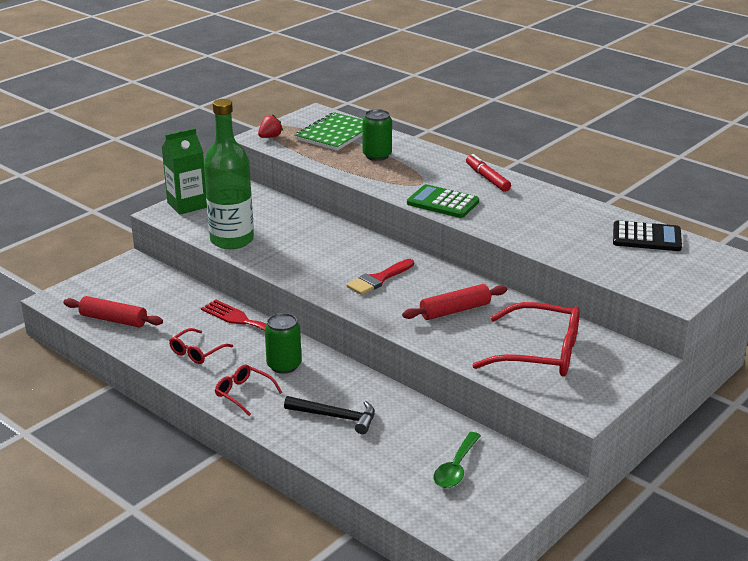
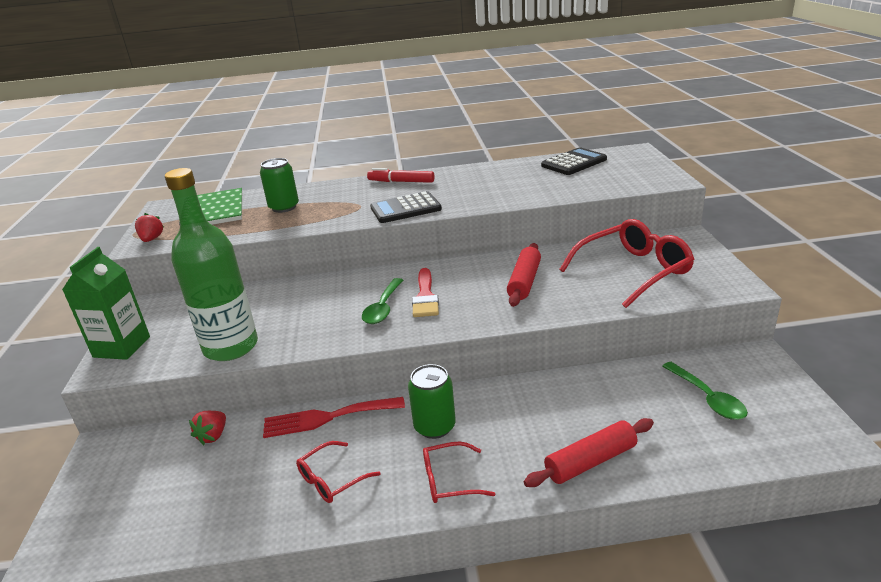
camera: 45 degrees left, 0 degrees up
red rolling pin [63,296,163,327] -> red rolling pin moved to [524,418,654,487]
red glasses [169,328,233,364] -> red glasses turned 60 degrees clockwise [296,441,381,503]
black hammer [284,396,375,434] -> none
green calculator [407,184,479,218] -> black calculator [370,191,442,223]
none -> red strawberry [189,411,226,445]
none -> green spoon [362,278,403,324]

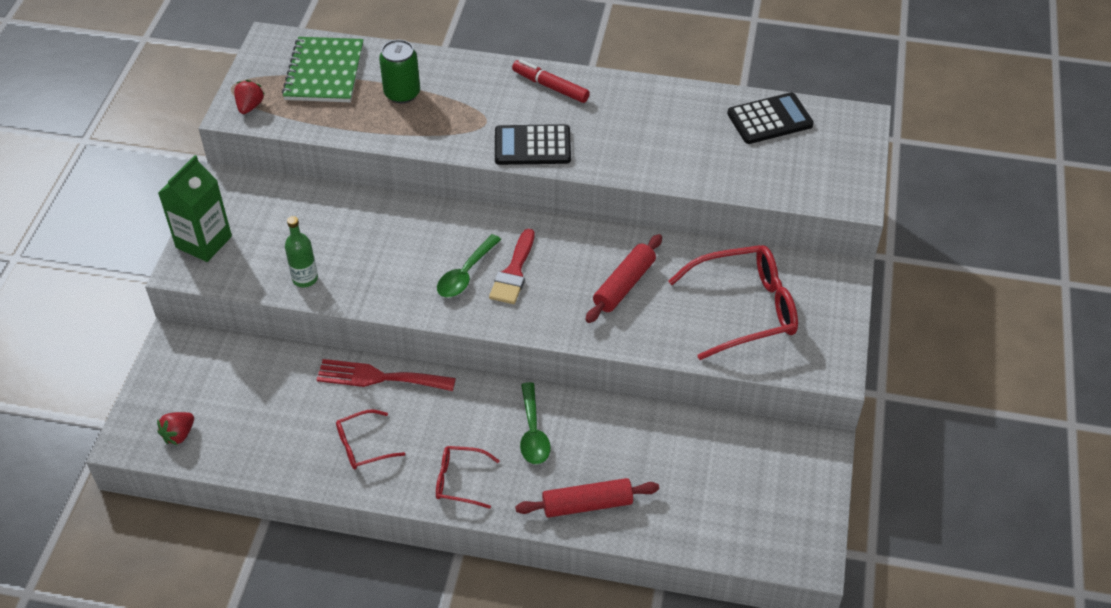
camera: 15 degrees right, 20 degrees up
green bottle [165,168,258,361] -> green bottle [285,216,318,287], size x0.47
red strawberry [189,411,226,445] -> red strawberry moved to [157,412,194,445]
green can [408,364,456,439] -> none
green spoon [662,362,748,420] -> green spoon moved to [520,382,550,465]

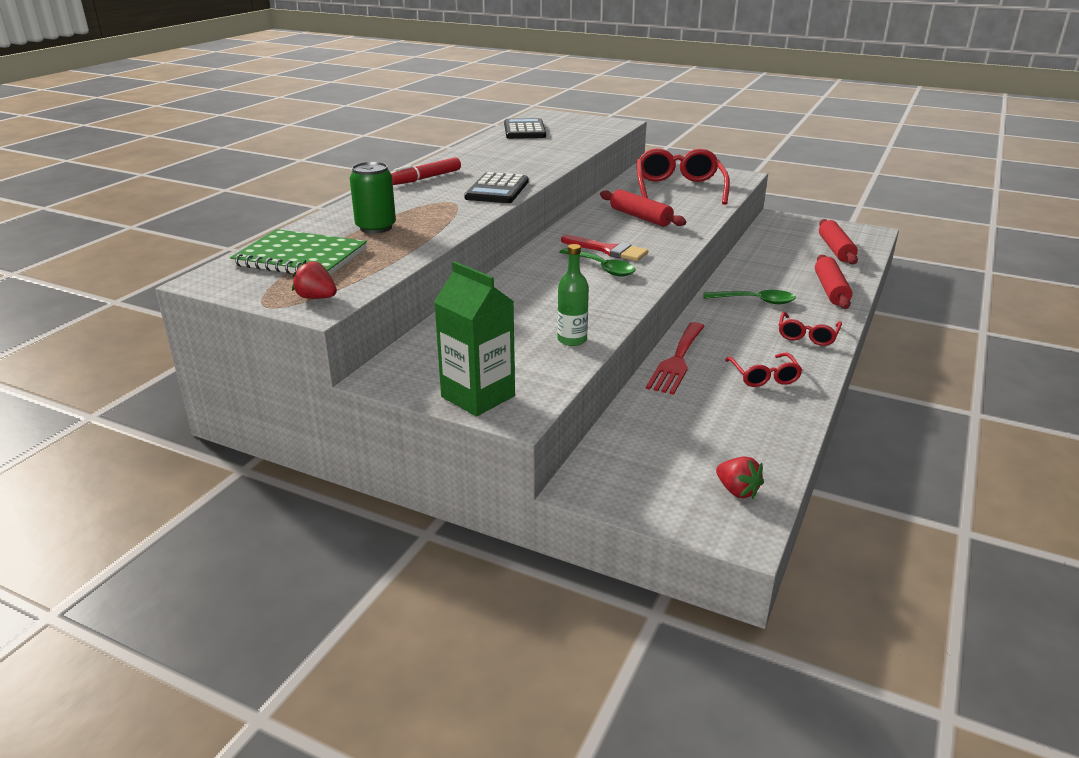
camera: 75 degrees left, 20 degrees down
none -> red rolling pin [819,219,858,264]

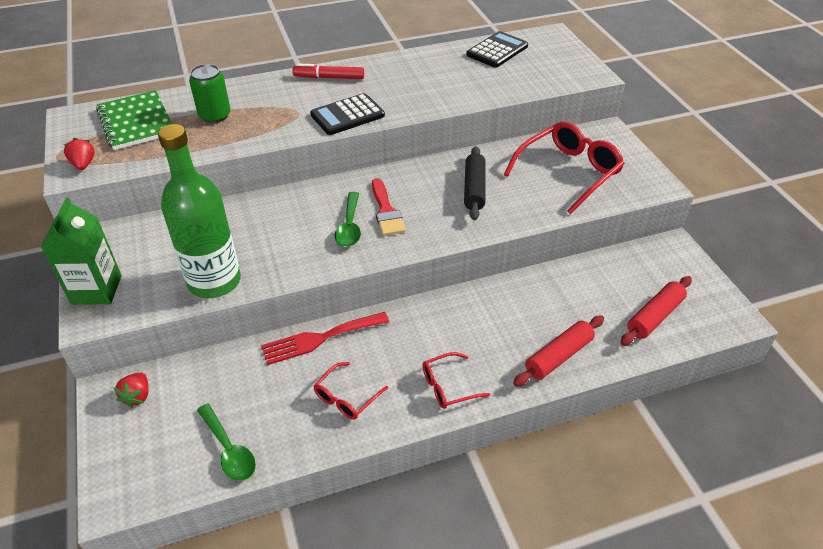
camera: 45 degrees right, 15 degrees up
green bottle [557,244,589,346] -> green bottle [158,124,241,298], size x2.15
red rolling pin [600,189,686,227] -> black rolling pin [464,146,486,220]
green spoon [703,290,796,304] -> green spoon moved to [197,403,256,481]
red strawberry [716,457,764,499] -> red strawberry moved to [113,373,148,408]

